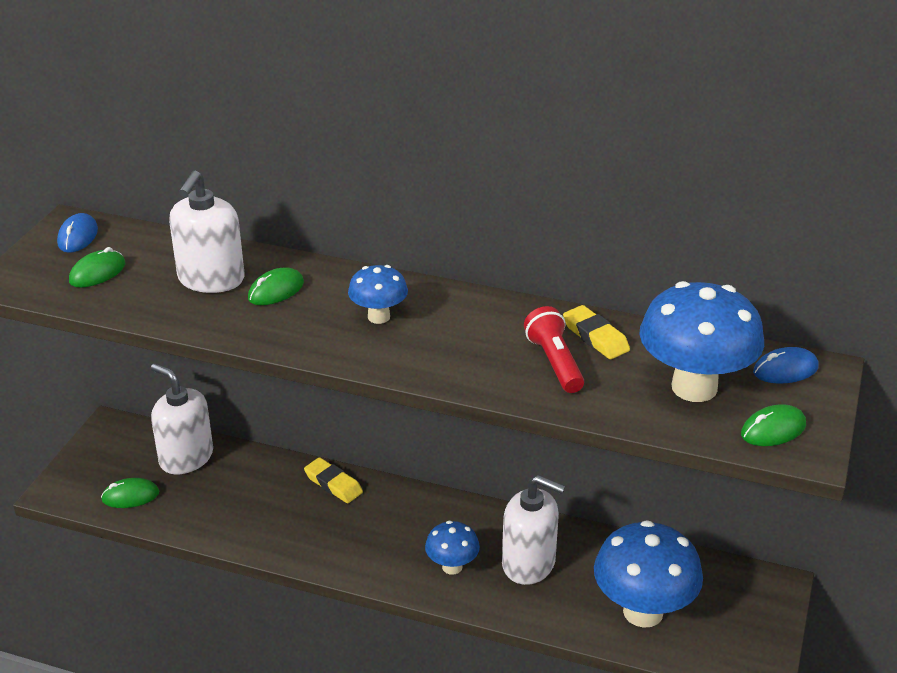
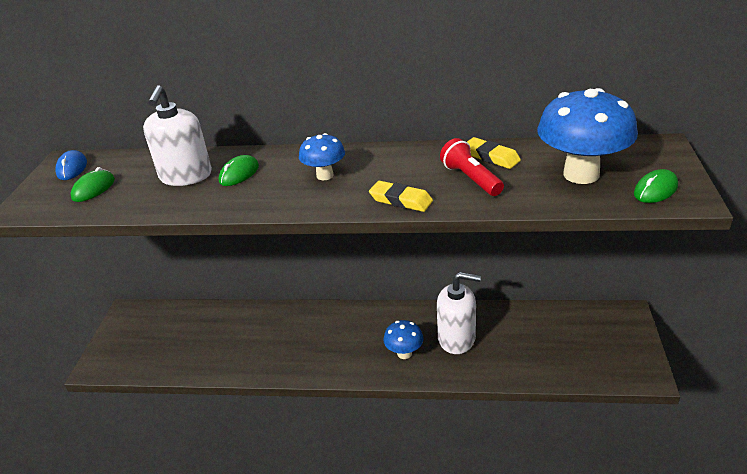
camera: 10 degrees left, 0 degrees up
green mouse [101,478,159,508] -> none
white soap dispenser [151,364,213,474] -> none
yellow eraser [304,457,363,503] -> yellow eraser moved to [369,181,433,212]
blue mushroom [594,520,703,628] -> none
blue mouse [753,347,819,384] -> none

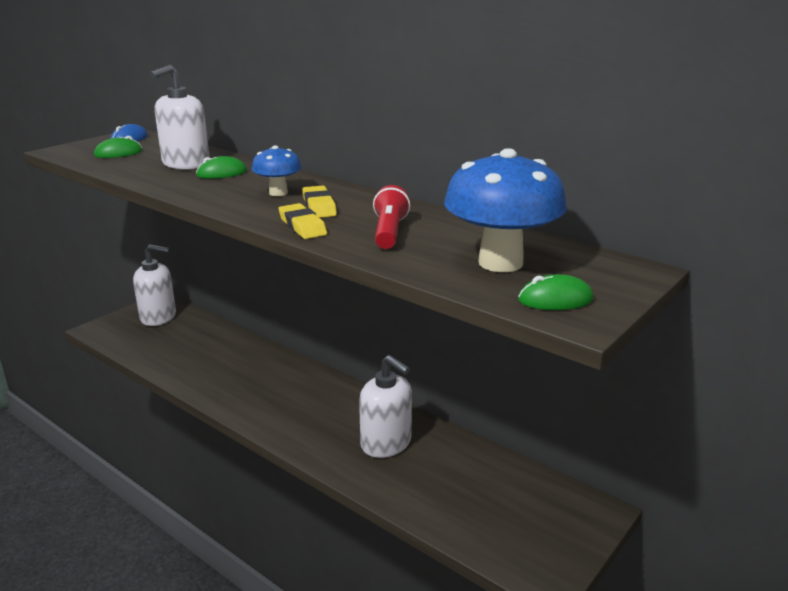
camera: 30 degrees right, 10 degrees down
blue mushroom [383,320,424,359] -> none
yellow eraser [467,137,521,169] -> yellow eraser moved to [302,186,337,218]
none -> white soap dispenser [133,245,176,326]

